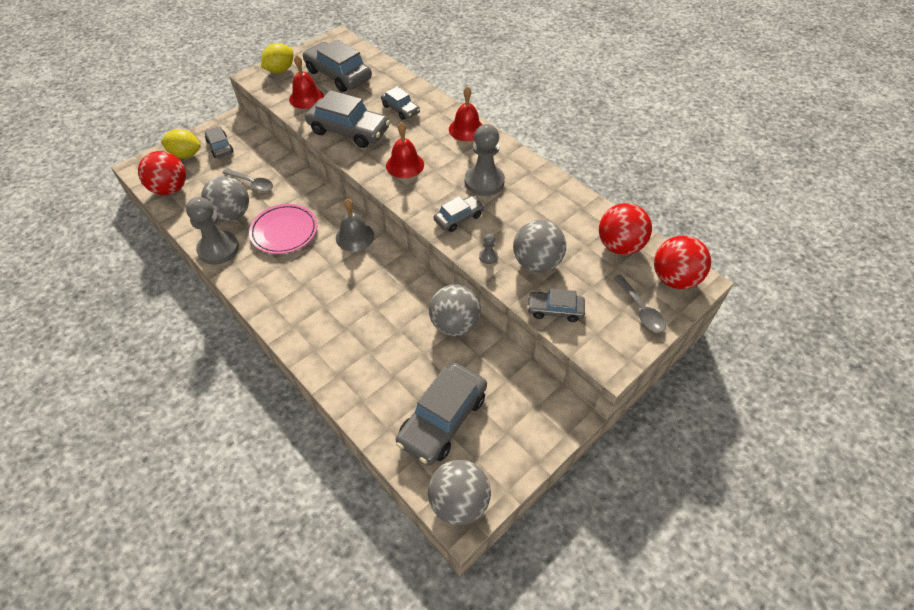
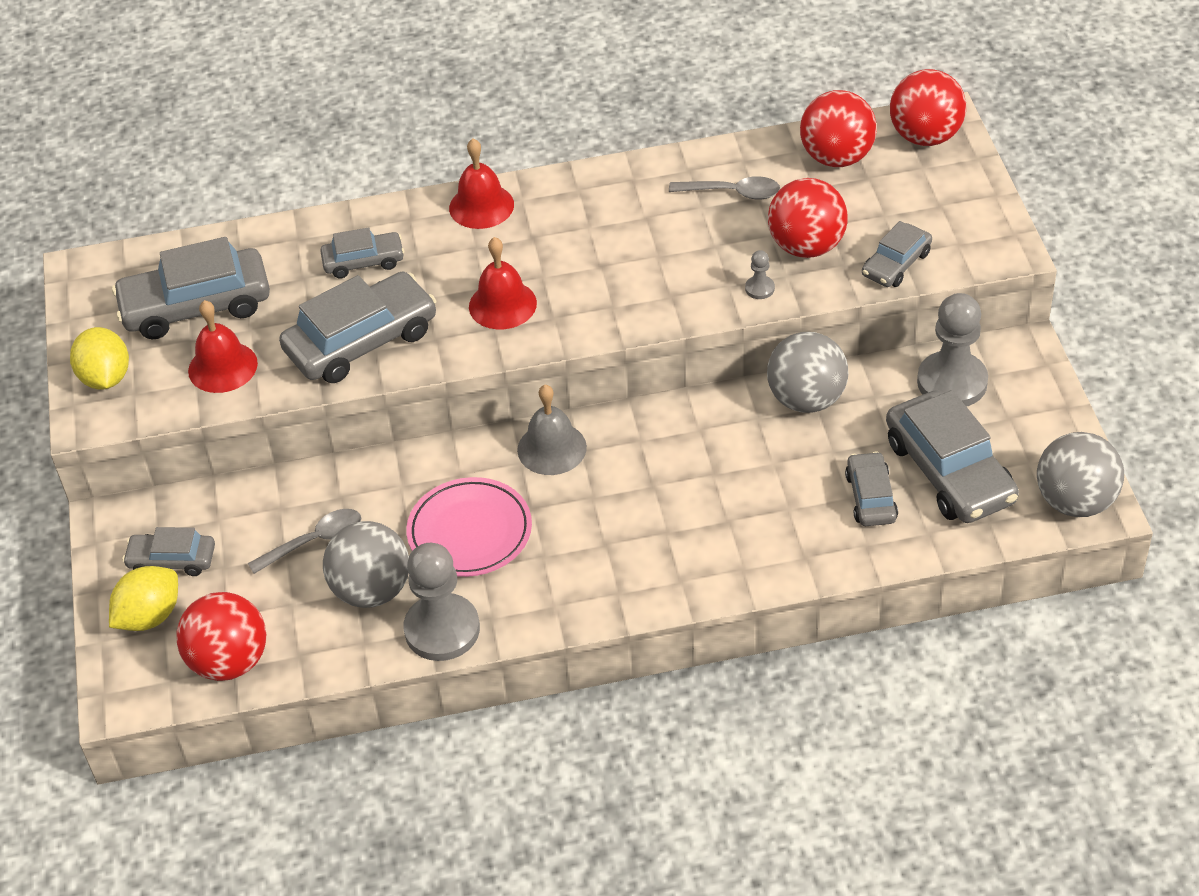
camera: 55 degrees left, 5 degrees down
grey car [434,195,484,232] -> grey car moved to [845,451,898,526]
grey pawn [465,124,505,196] -> grey pawn moved to [917,293,988,407]
grey ball [513,220,566,273] -> red ball [768,178,848,258]
grey spoon [613,274,666,333] -> grey spoon moved to [669,176,780,200]

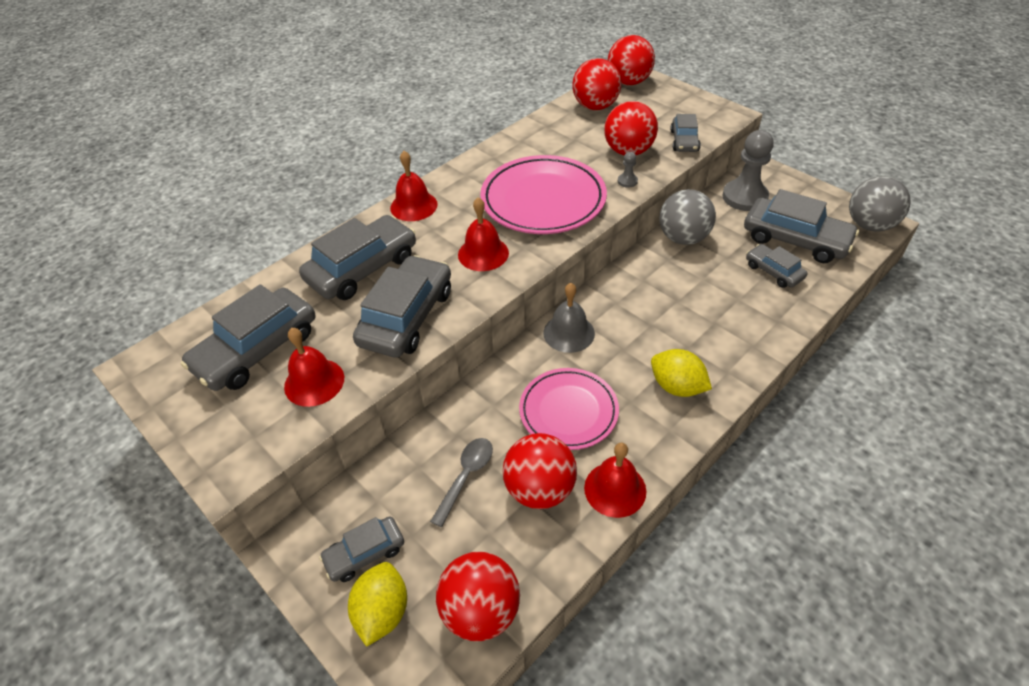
camera: 35 degrees left, 0 degrees up
yellow lemon [70,327,129,390] -> yellow lemon moved to [651,349,712,397]
grey car [320,227,404,278] -> grey car [299,215,416,300], size x1.81
grey ball [323,521,409,608] -> red ball [503,433,577,509]
grey pawn [403,543,480,661] -> red bell [584,442,646,518]
grey spoon [669,176,780,200] -> none
none -> pink plate [480,155,607,234]

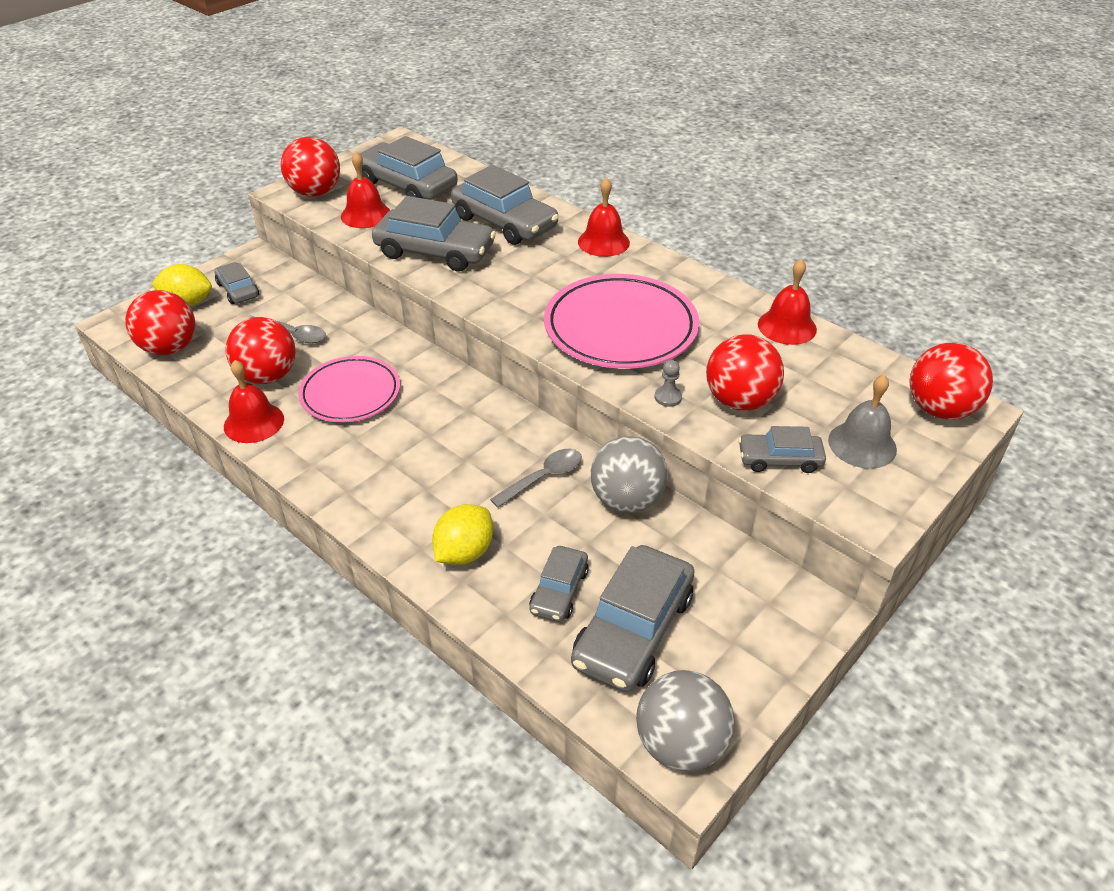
camera: 85 degrees right, 5 degrees down
red bell [458,197,509,271] -> red bell moved to [758,259,817,345]
grey bell [543,283,595,353] -> grey bell moved to [828,375,897,469]
red ball [572,58,622,110] -> red ball moved to [281,137,340,197]
yellow lemon [651,349,712,397] -> yellow lemon moved to [432,504,493,565]
grey pawn [722,130,774,211] -> none
grey car [746,244,807,288] -> grey car turned 150 degrees clockwise [529,546,589,622]
none -> grey spoon [490,449,582,508]

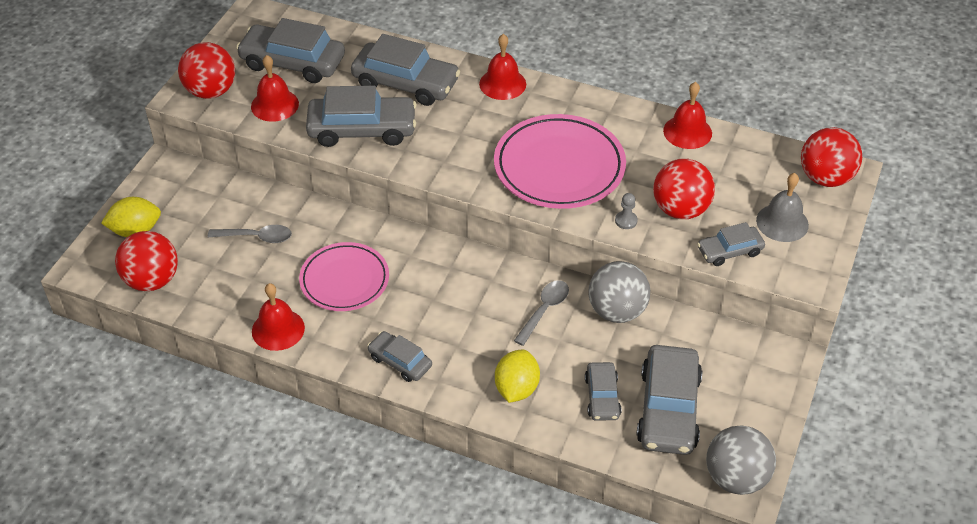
camera: 20 degrees left, 5 degrees up
grey car [214,262,259,304] -> grey car moved to [367,331,432,382]
red ball [225,317,296,384] -> none

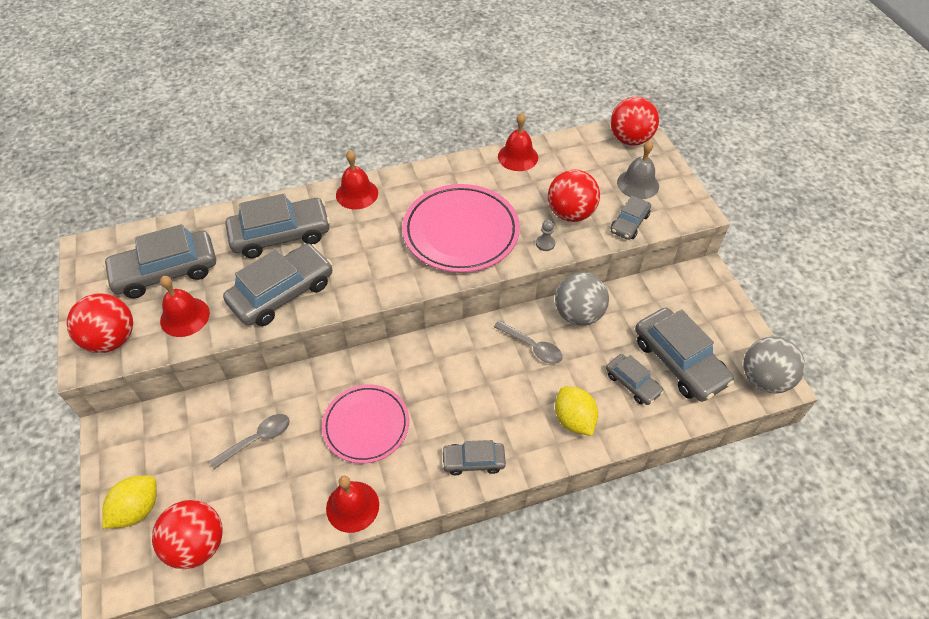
camera: 40 degrees left, 5 degrees up
grey spoon [514,280,569,346] -> grey spoon turned 135 degrees clockwise [494,321,563,364]

